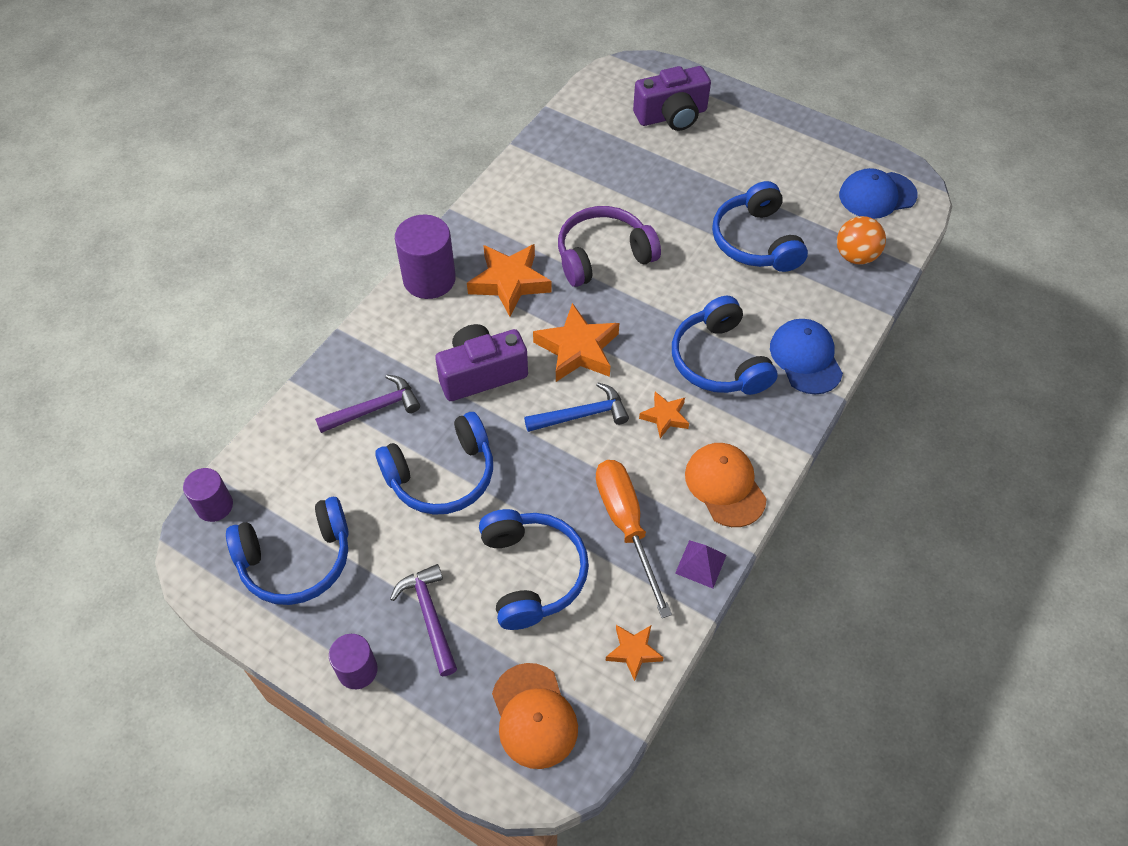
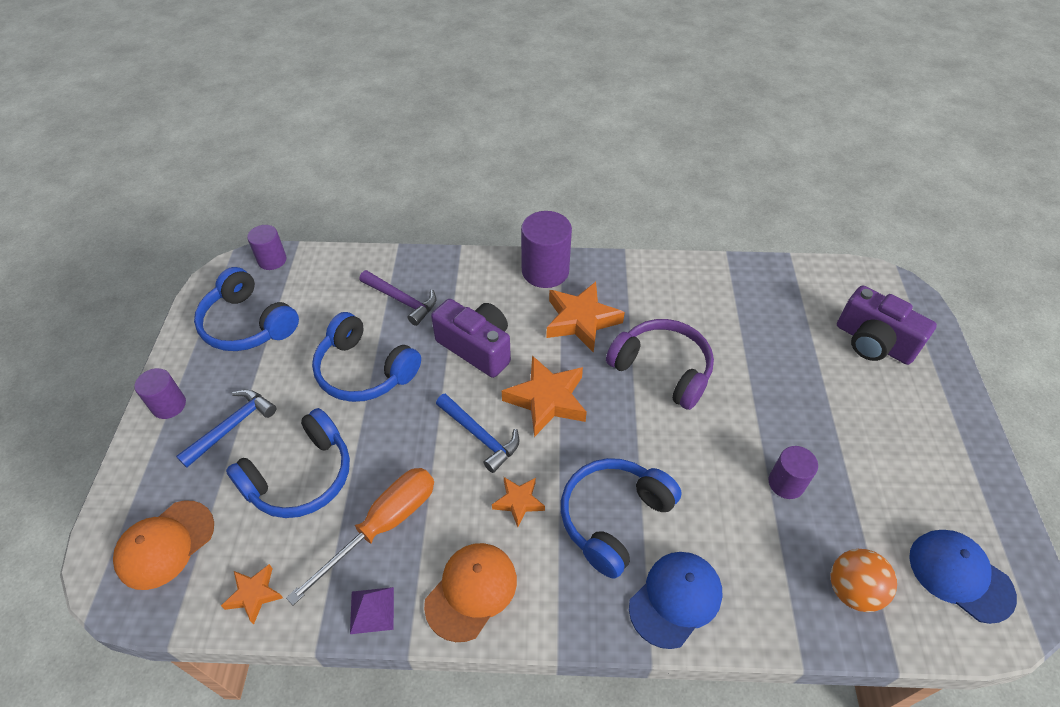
camera: 60 degrees right, 5 degrees down
purple hammer [390,564,457,676] -> blue hammer [176,389,276,468]
blue headphones [712,181,808,272] -> purple cylinder [769,446,818,499]

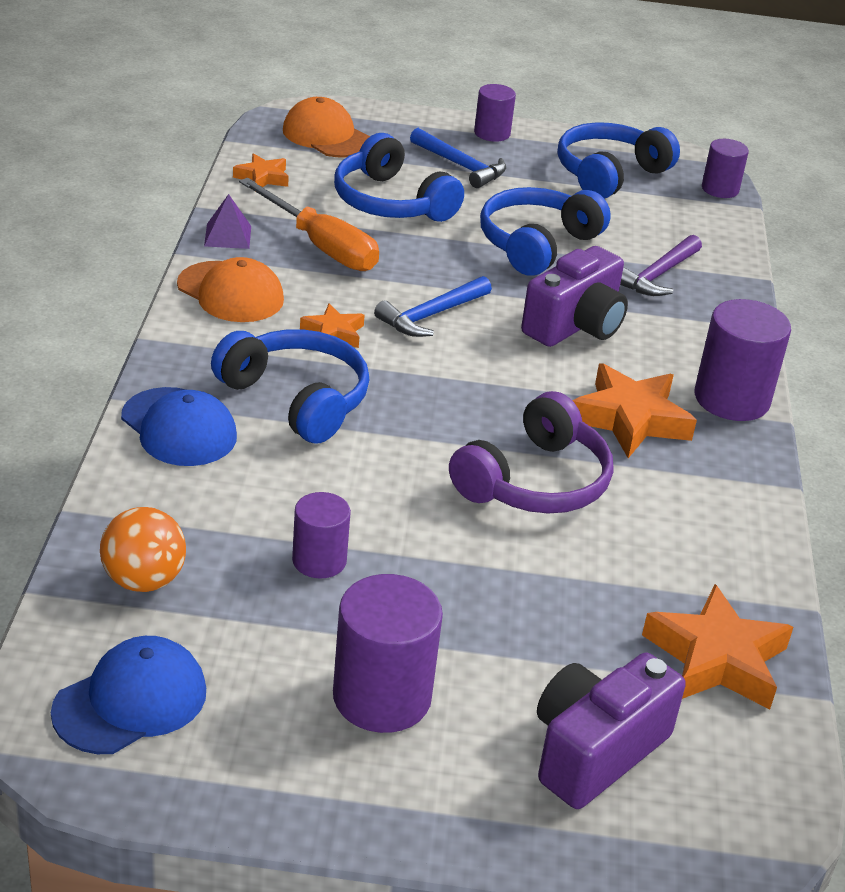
camera: 90 degrees right, 15 degrees down
orange star [502,355,587,437] -> orange star moved to [642,584,793,709]
none -> purple cylinder [333,574,443,733]

